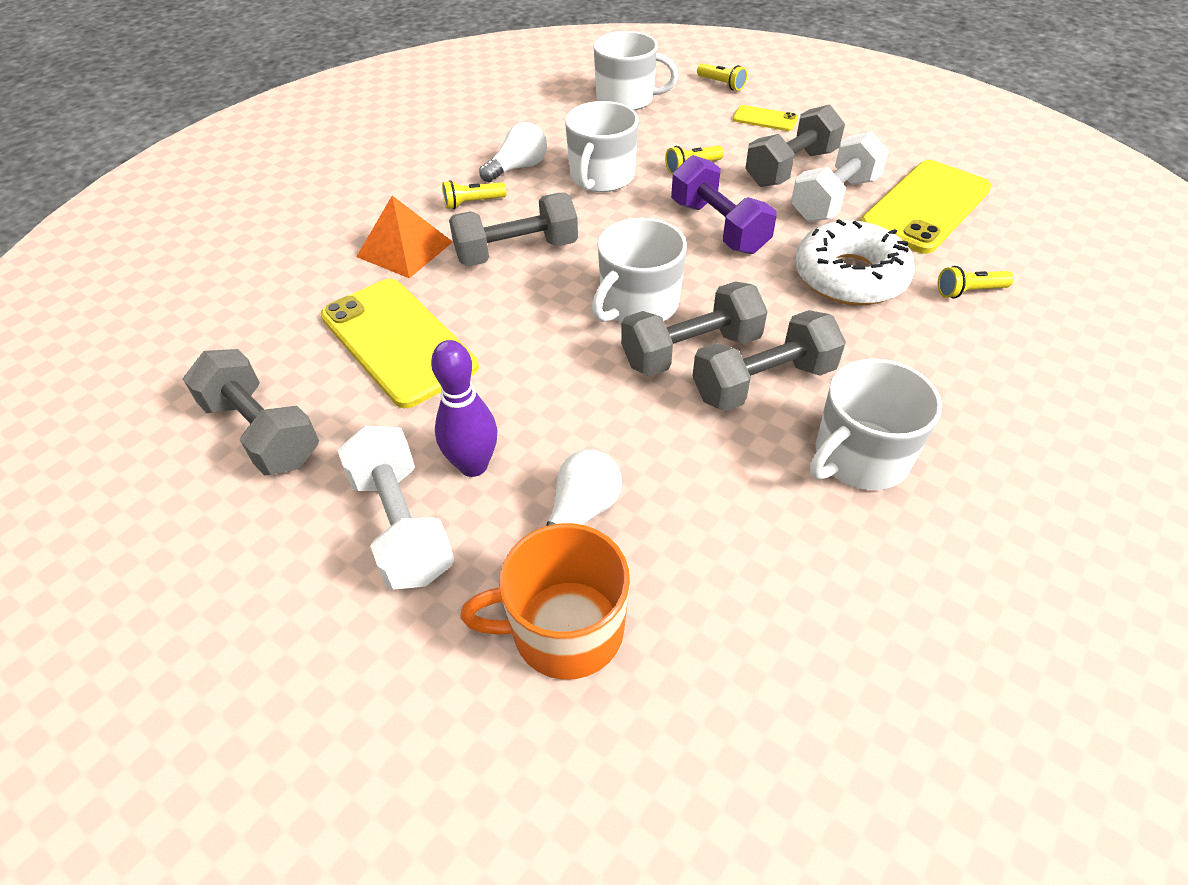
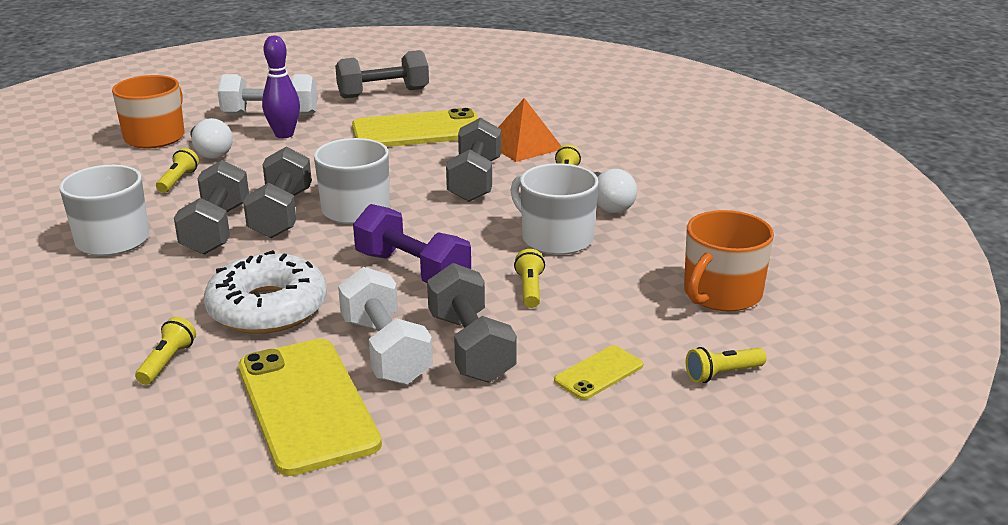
camera: 115 degrees right, 20 degrees down
white mug [594,31,678,111] -> orange mug [684,210,774,312]
purple dumbbell [671,155,777,254] -> purple dumbbell turned 45 degrees clockwise [353,204,471,283]
none -> yellow flashlight [156,148,199,193]

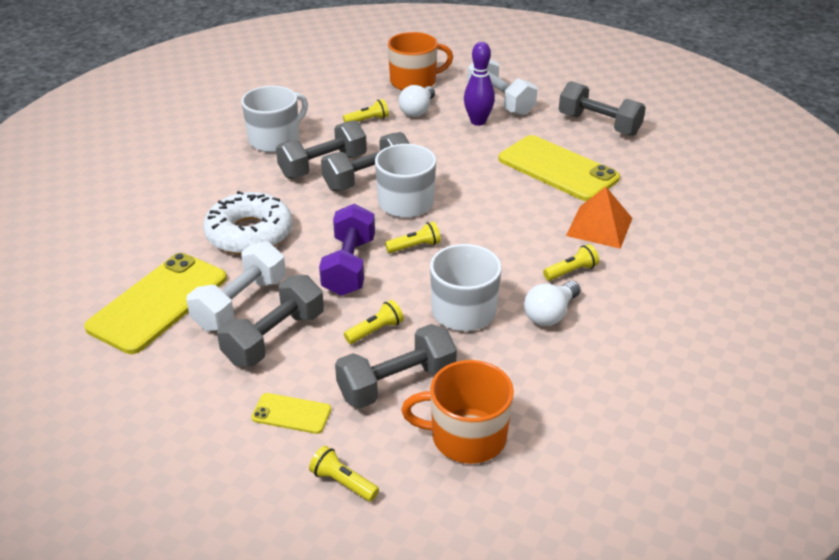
camera: 55 degrees right, 10 degrees up
yellow flashlight [135,317,196,385] -> yellow flashlight moved to [385,221,441,253]
grey dumbbell [446,118,501,202] -> grey dumbbell moved to [335,324,457,409]

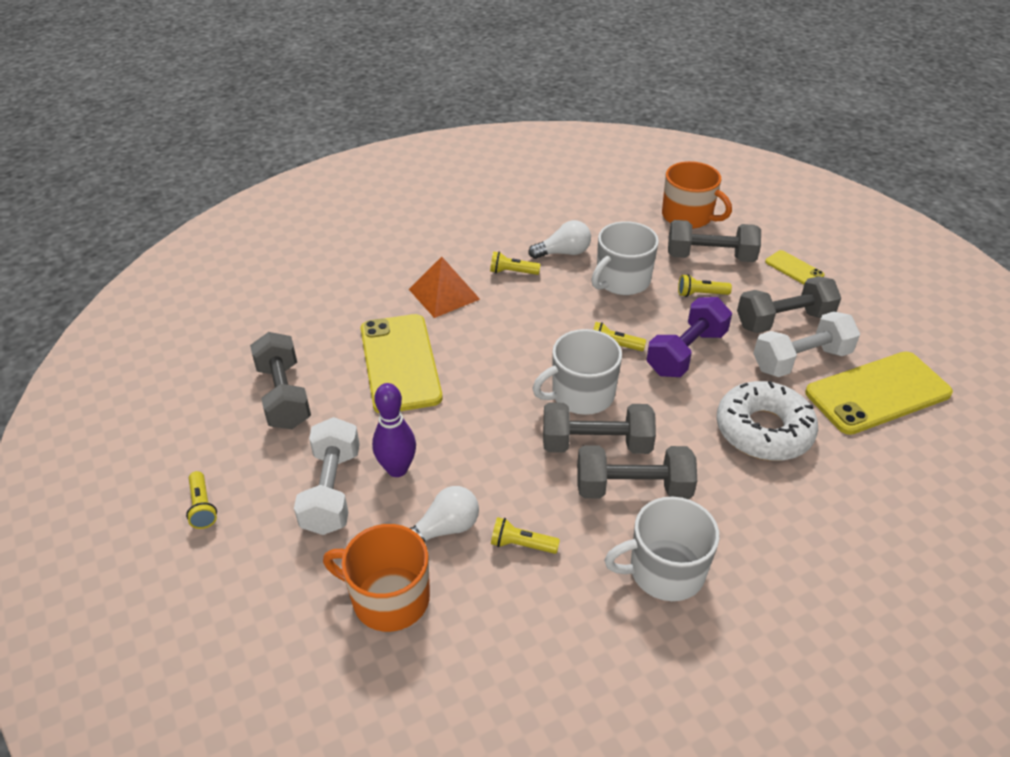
camera: 145 degrees left, 5 degrees up
yellow flashlight [309,446,379,502] -> yellow flashlight moved to [186,471,217,529]

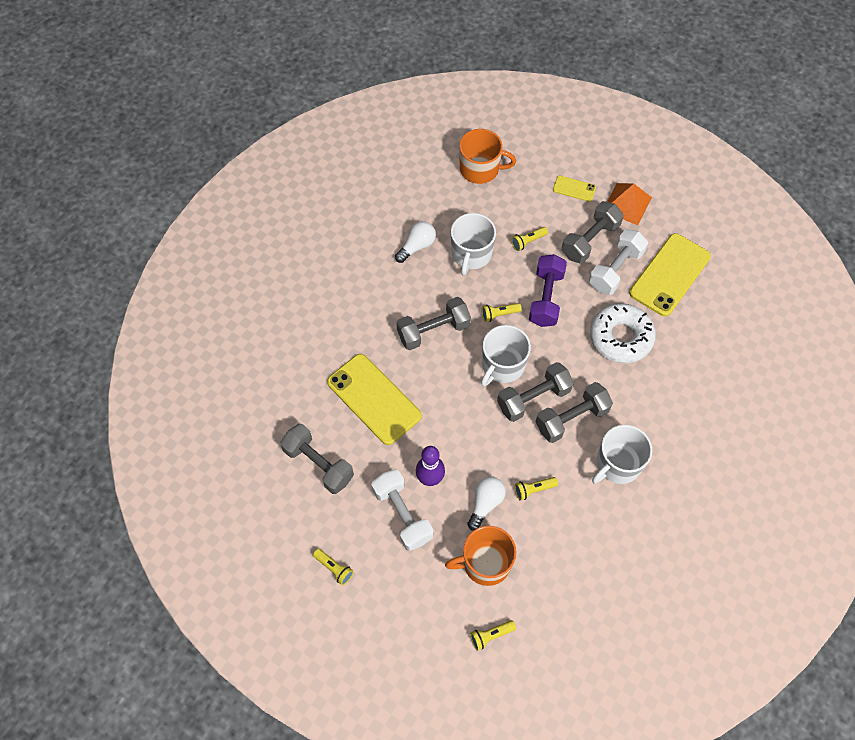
camera: 30 degrees left, 20 degrees up
orange pyramid [409,257,480,318] -> orange pyramid moved to [607,183,652,225]
yellow flashlight [490,251,541,275] -> yellow flashlight moved to [470,620,516,651]
grey dumbbell [668,220,761,262] -> grey dumbbell moved to [396,297,471,350]

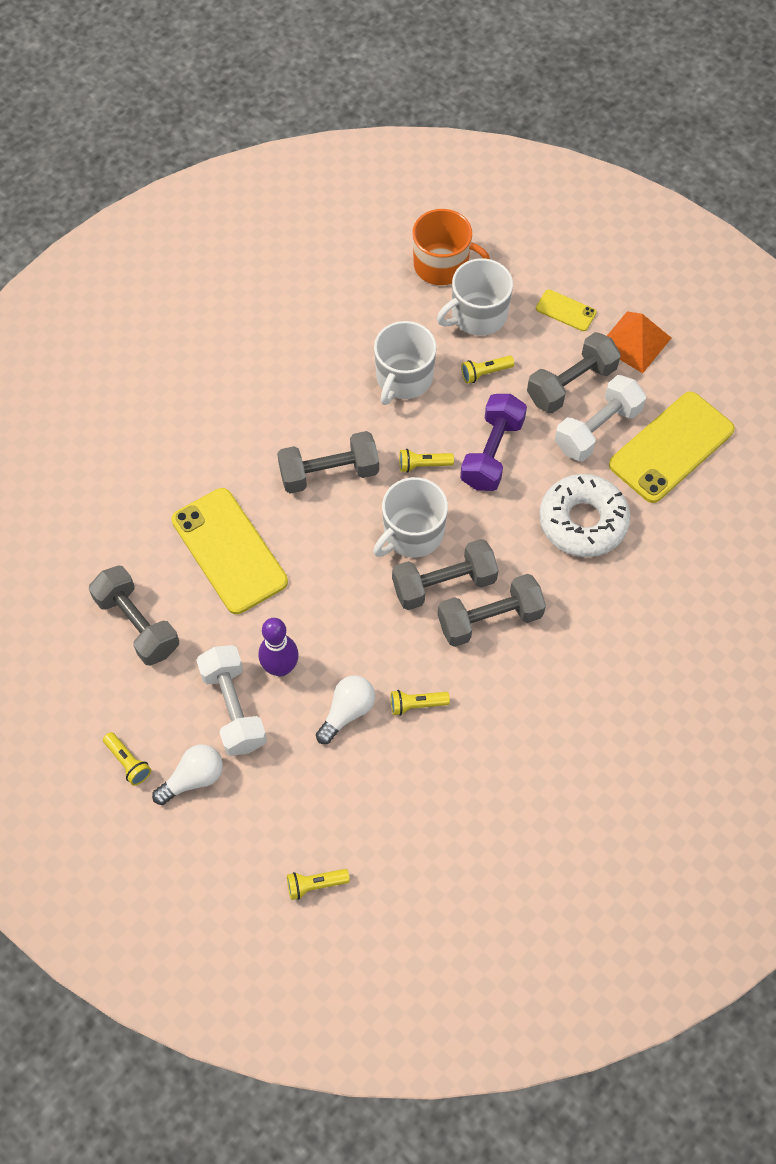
camera: 10 degrees right, 0 degrees up
white light bulb [395,221,436,263] -> white light bulb moved to [152,744,223,805]
orange mug [445,526,516,586] -> none
white mug [592,425,652,484] -> white mug moved to [437,258,513,336]

